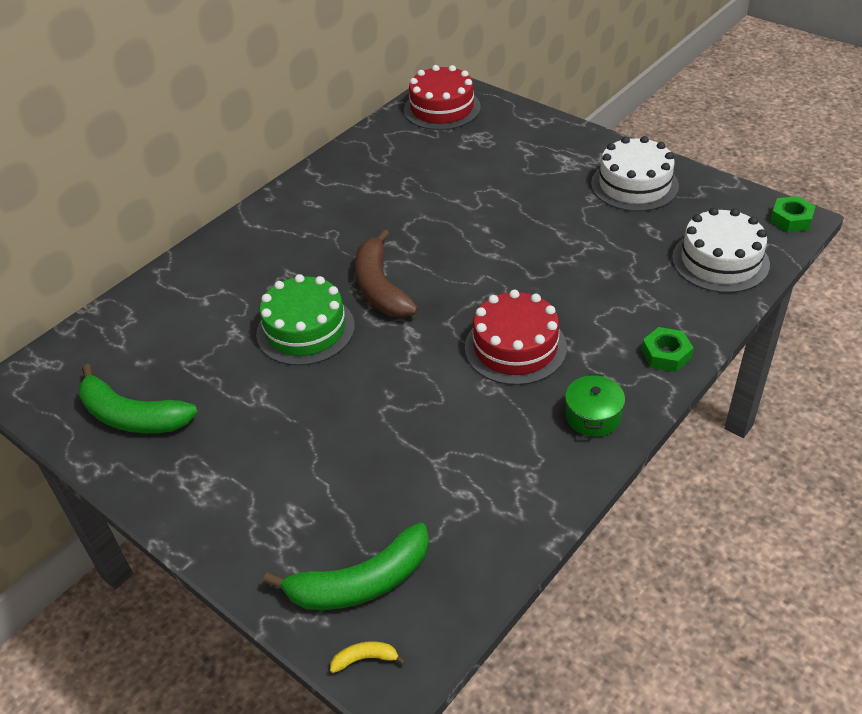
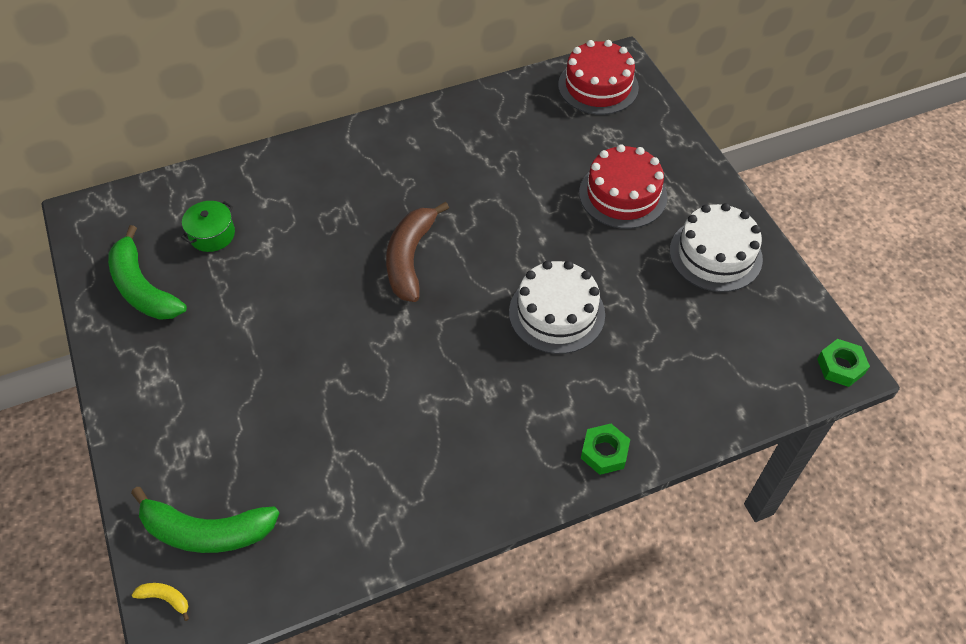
camera: 25 degrees right, 10 degrees up
green cake [256,274,355,366] -> none
red cake [465,290,567,385] -> red cake moved to [579,144,667,229]
green pot [565,374,625,437] -> green pot moved to [181,201,235,252]
white cake [672,208,770,293] -> white cake moved to [509,261,605,354]

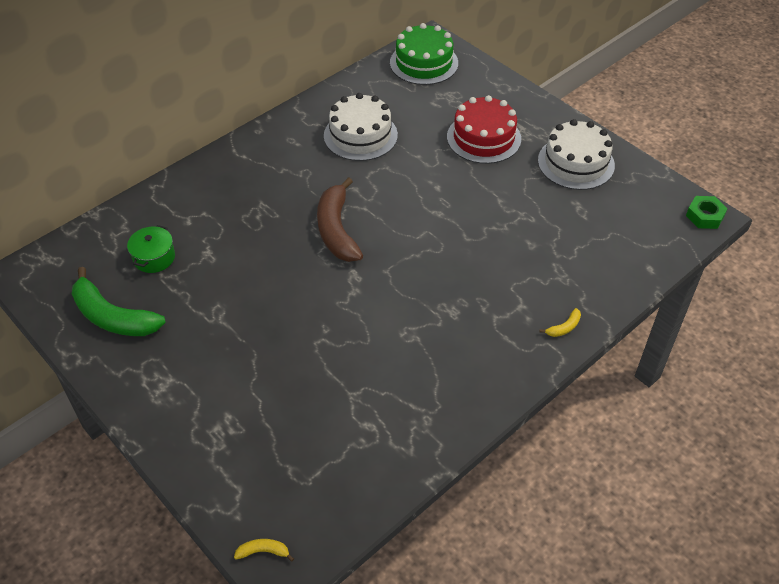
camera: 20 degrees left, 5 degrees down
green banana [131,487,279,553] -> none
white cake [509,261,605,354] -> white cake moved to [324,93,398,161]
red cake [558,40,639,115] -> green cake [390,23,458,85]
green nut [581,424,630,475] -> yellow banana [539,308,581,337]

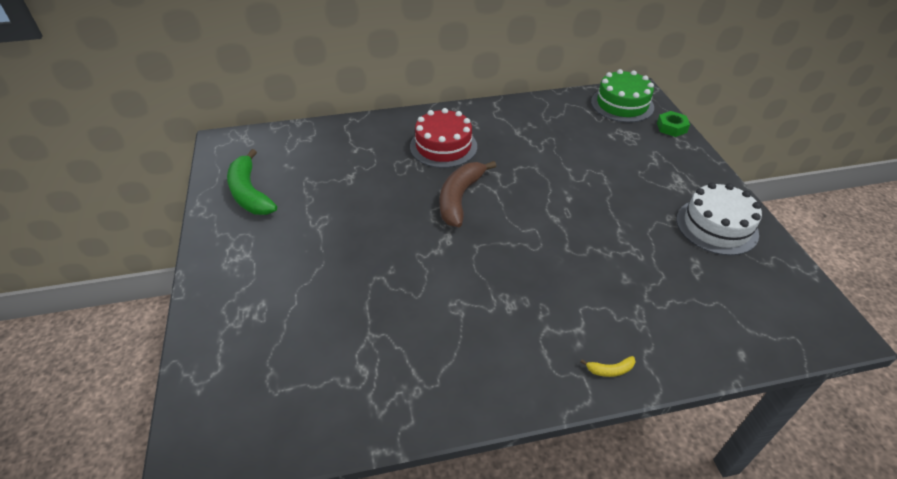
camera: 30 degrees right, 5 degrees down
green pot [127,225,175,273] -> none
yellow banana [234,539,294,562] -> none
white cake [324,93,398,161] -> none
red cake [447,95,521,164] -> red cake moved to [410,108,477,168]
green nut [686,196,728,229] -> green nut moved to [657,111,690,137]

